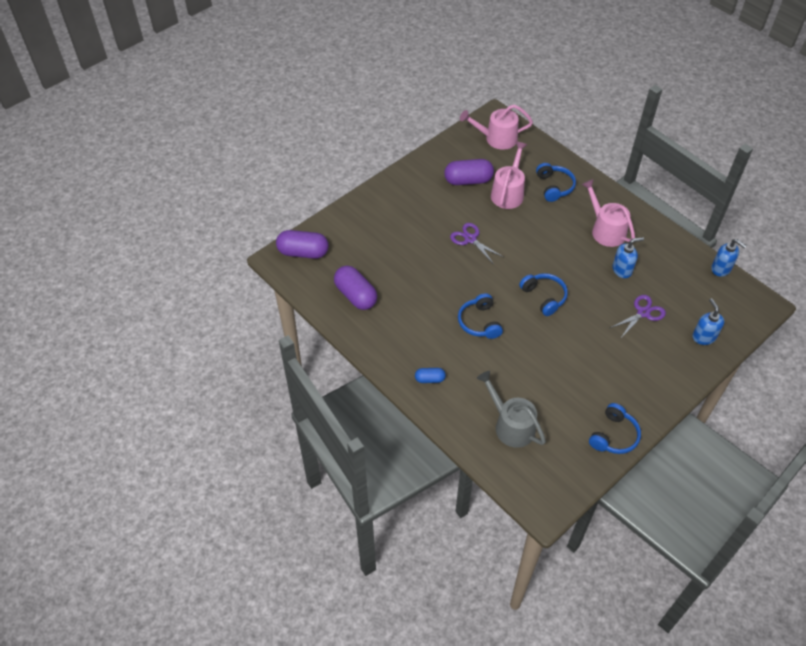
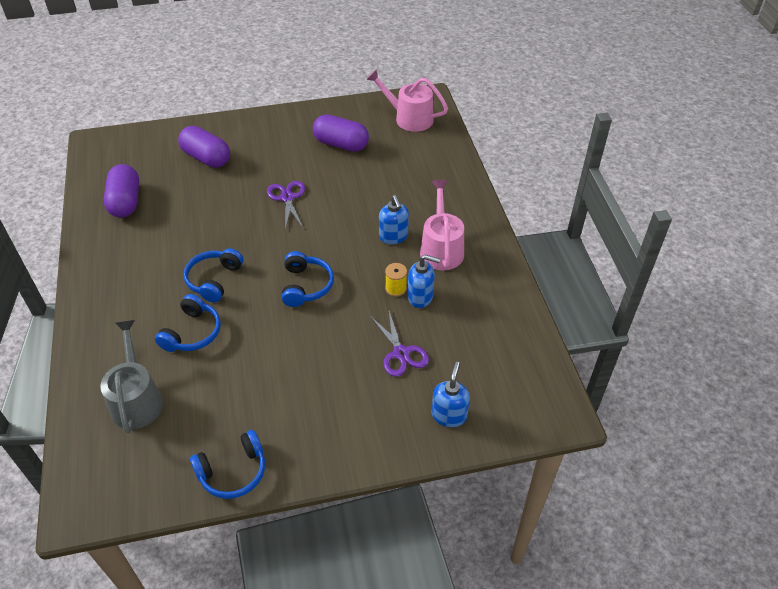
camera: 30 degrees right, 5 degrees down
purple capsule [276,230,329,259] -> purple capsule moved to [178,126,230,168]
blue capsule [415,368,446,383] -> none
pink watering can [491,142,527,209] -> none
blue headphones [536,163,576,202] -> blue headphones moved to [155,294,221,352]
purple scissors [610,295,666,338] -> purple scissors turned 75 degrees clockwise [370,311,429,377]
blue soap dispenser [711,239,747,277] -> blue soap dispenser moved to [379,195,409,244]
none -> yellow spool [385,263,407,297]

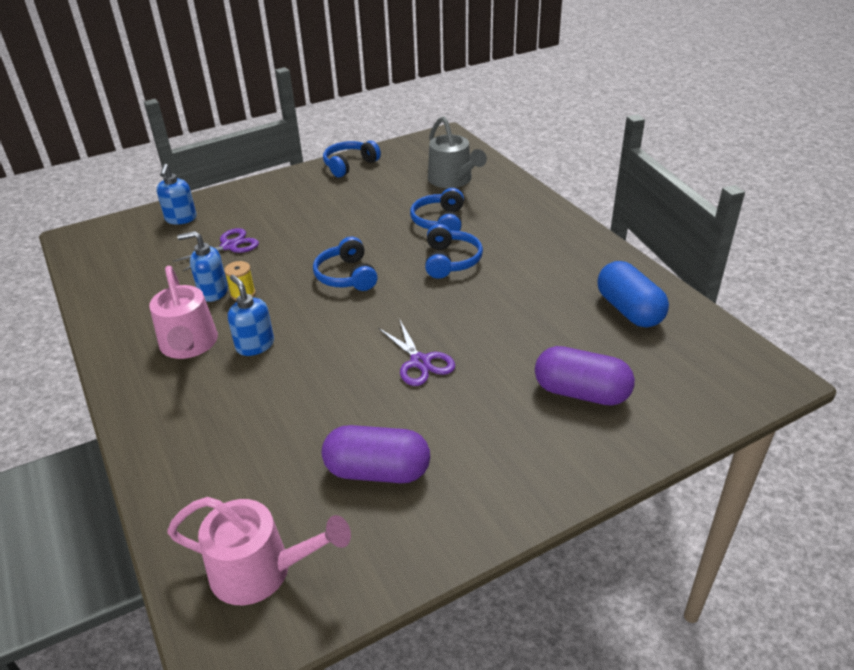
camera: 165 degrees right, 10 degrees down
purple capsule [104,164,139,217] -> blue capsule [597,261,669,327]
purple scissors [370,311,429,377] -> purple scissors turned 90 degrees clockwise [173,228,259,271]

